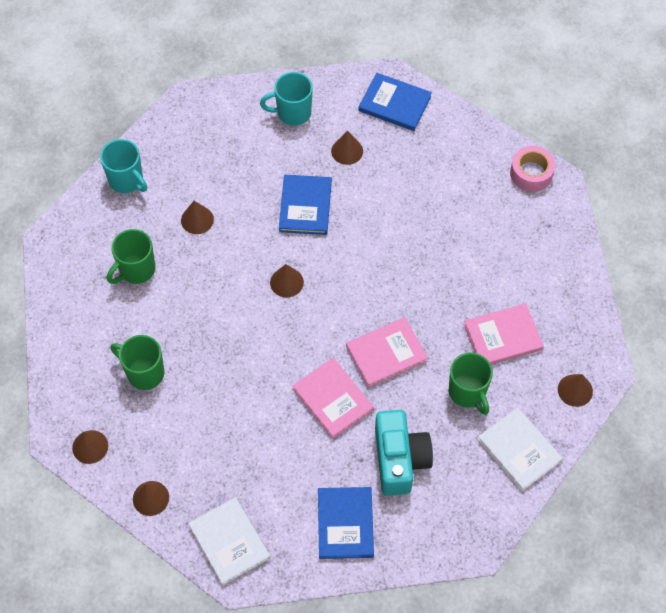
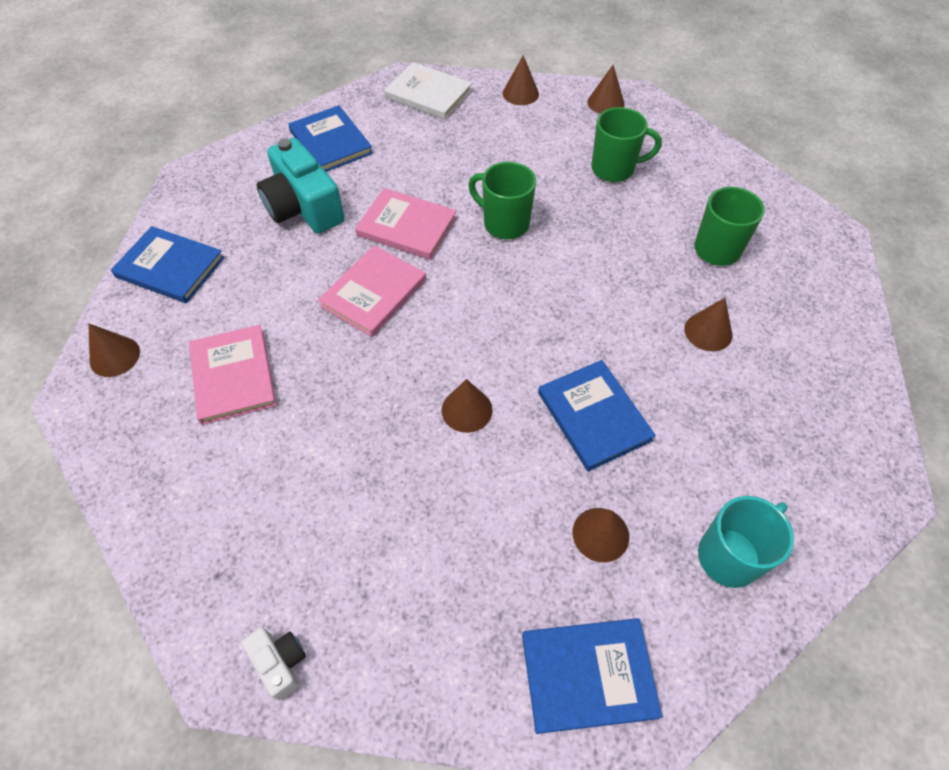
camera: 150 degrees right, 5 degrees down
turquoise mug [100,139,147,193] -> none
brown cone [270,264,304,298] -> brown cone moved to [442,379,493,433]
green mug [449,352,493,415] -> green mug moved to [468,162,536,239]
pink book [464,303,544,365] -> pink book turned 60 degrees counterclockwise [189,325,277,425]
white book [477,407,563,491] -> blue book [111,226,225,303]
pink tape [510,146,555,192] -> white camera [241,627,306,700]

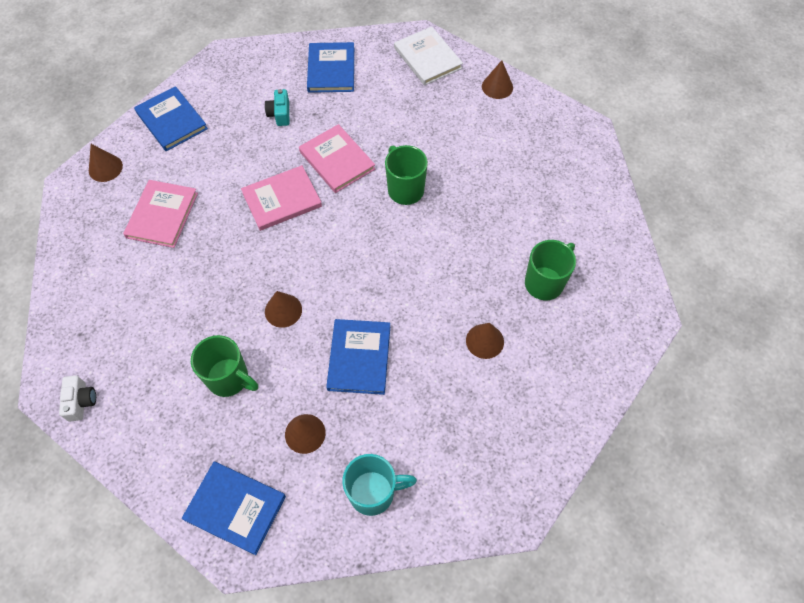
camera: 30 degrees right, 5 degrees up
turquoise camera [257,138,344,233] -> turquoise camera [265,89,289,126], size x0.48
brown cone [587,65,625,114] -> none
green mug [591,107,662,182] -> green mug moved to [191,335,258,397]

